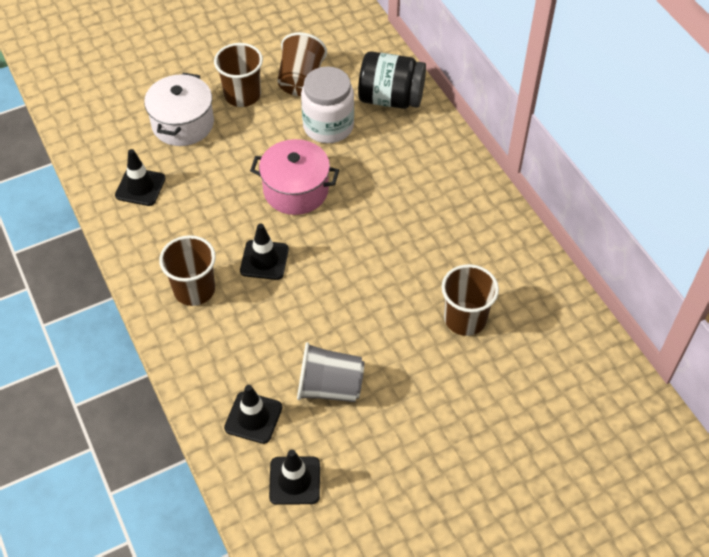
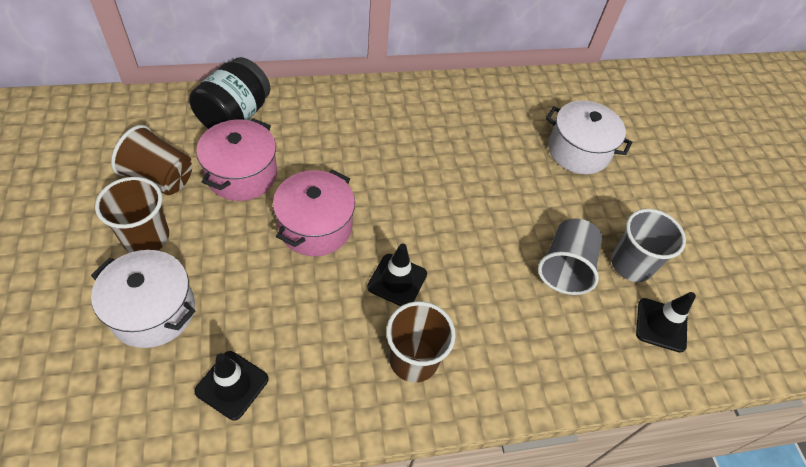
camera: 80 degrees left, 0 degrees up
black traffic cone [224,385,282,444] -> none
white jar [301,66,354,143] -> pink pot [196,119,277,201]
brown cup [442,264,499,336] -> none
none -> white pot [546,100,632,174]
none -> grey cup [611,209,686,282]

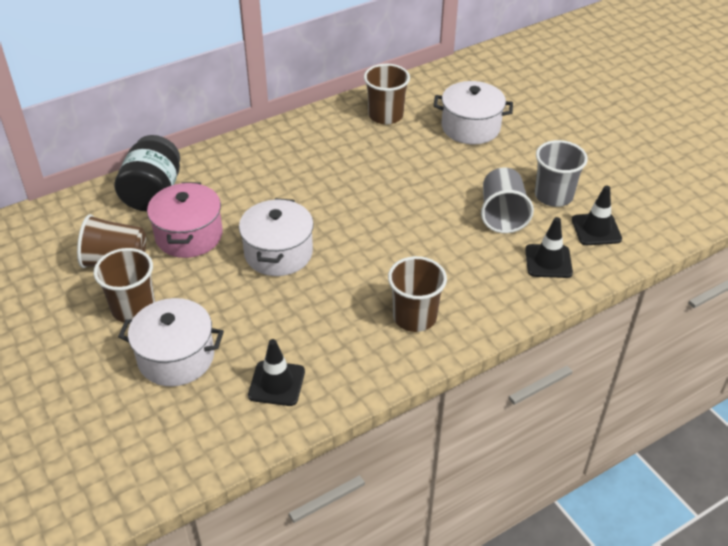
camera: 15 degrees left, 10 degrees down
pink pot [273,169,355,256] -> white pot [239,198,314,276]
black traffic cone [367,244,427,306] -> black traffic cone moved to [525,217,573,278]
none -> brown cup [364,64,410,124]

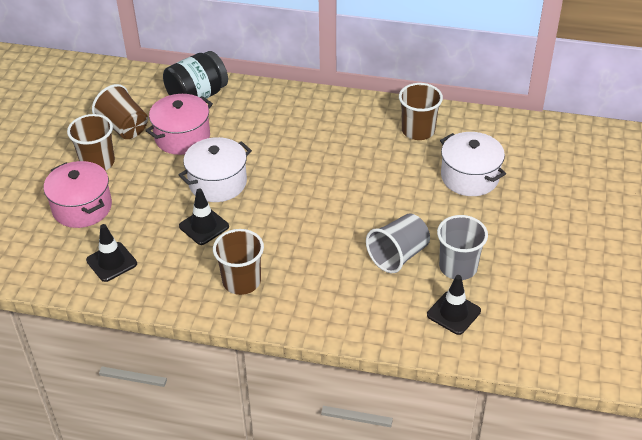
camera: 45 degrees right, 0 degrees up
white pot [118,298,224,386] -> pink pot [44,161,112,228]
black traffic cone [525,217,573,278] -> black traffic cone moved to [179,188,229,245]

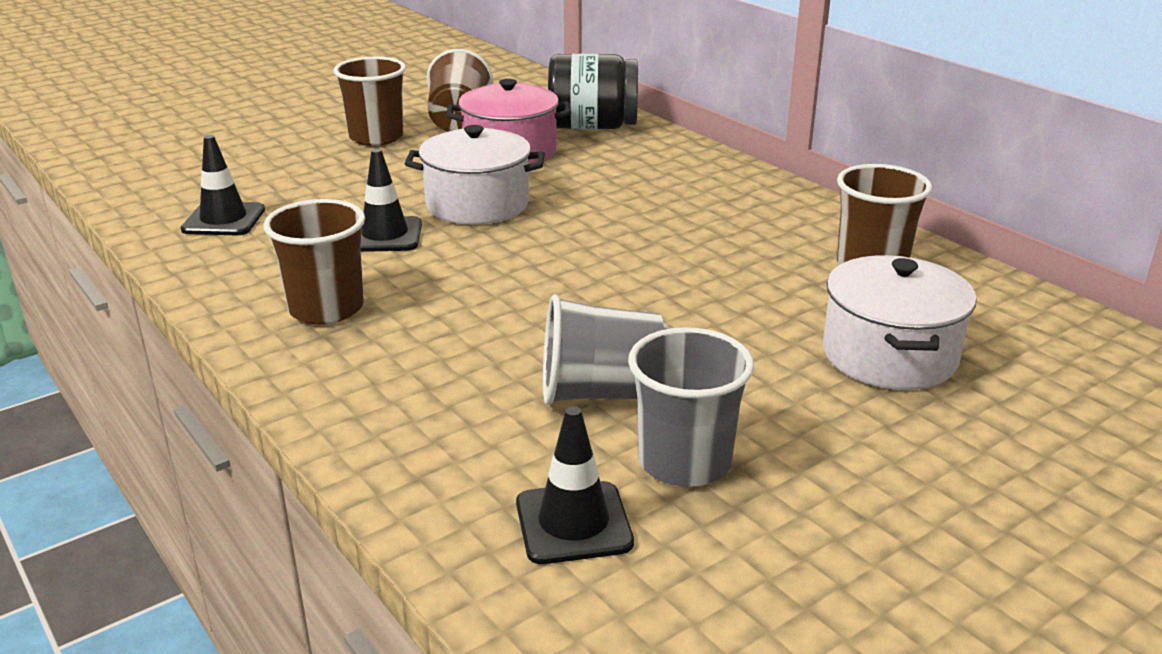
camera: 40 degrees right, 15 degrees down
pink pot [44,161,112,228] -> none

